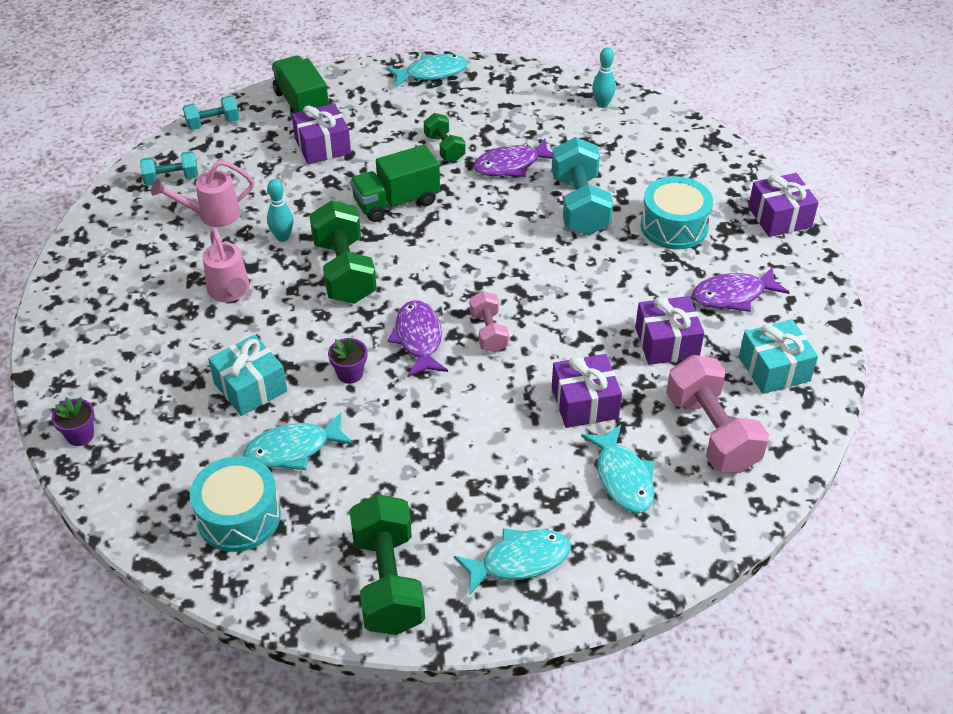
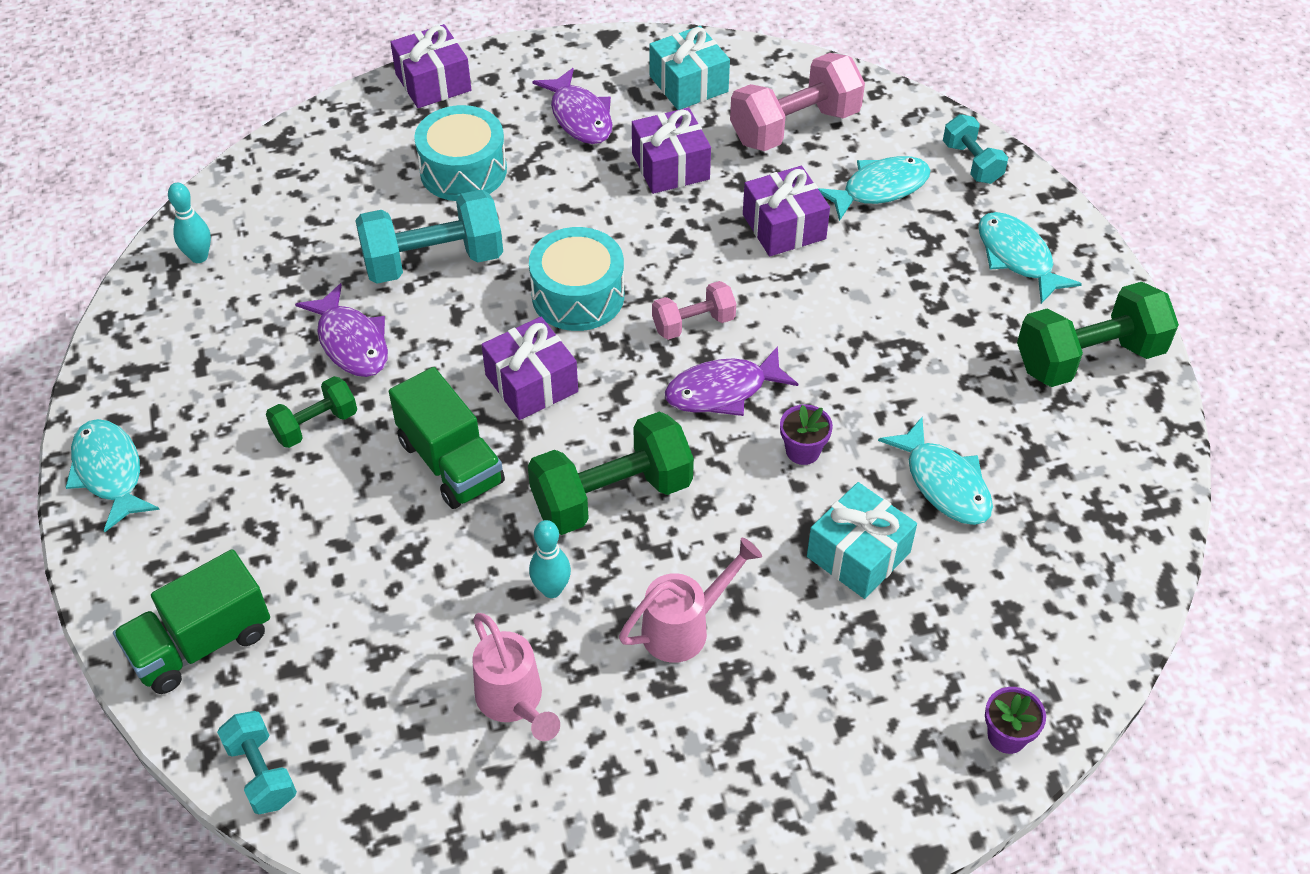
camera: 100 degrees left, 5 degrees up
turquoise dumbbell [140,151,198,185] -> turquoise dumbbell moved to [943,114,1008,184]
turquoise drum [190,456,281,552] -> turquoise drum moved to [529,227,624,331]
purple gift [292,103,351,165] -> purple gift moved to [482,317,578,420]

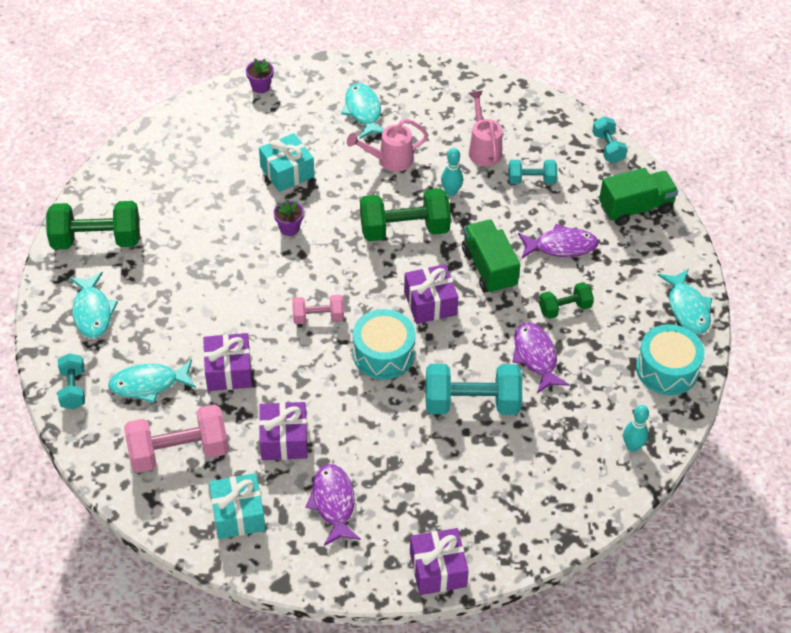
camera: 165 degrees left, 0 degrees up
turquoise drum [414,105,507,201] -> turquoise drum moved to [636,324,704,395]
purple fish [665,346,798,416] -> purple fish moved to [518,224,599,258]
turquoise fish [878,417,993,525] -> turquoise fish moved to [341,83,384,139]
none -> turquoise dumbbell [508,160,557,184]

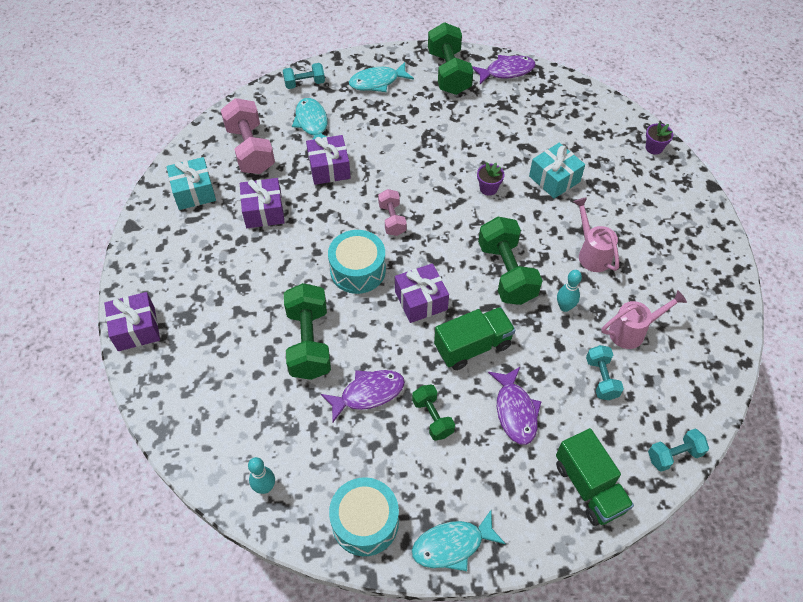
camera: 85 degrees right, 5 degrees up
purple fish [306,464,361,546] -> purple fish moved to [472,55,536,84]
turquoise fish [341,83,384,139] -> none
turquoise dumbbell [426,364,522,415] -> green dumbbell [284,283,331,380]

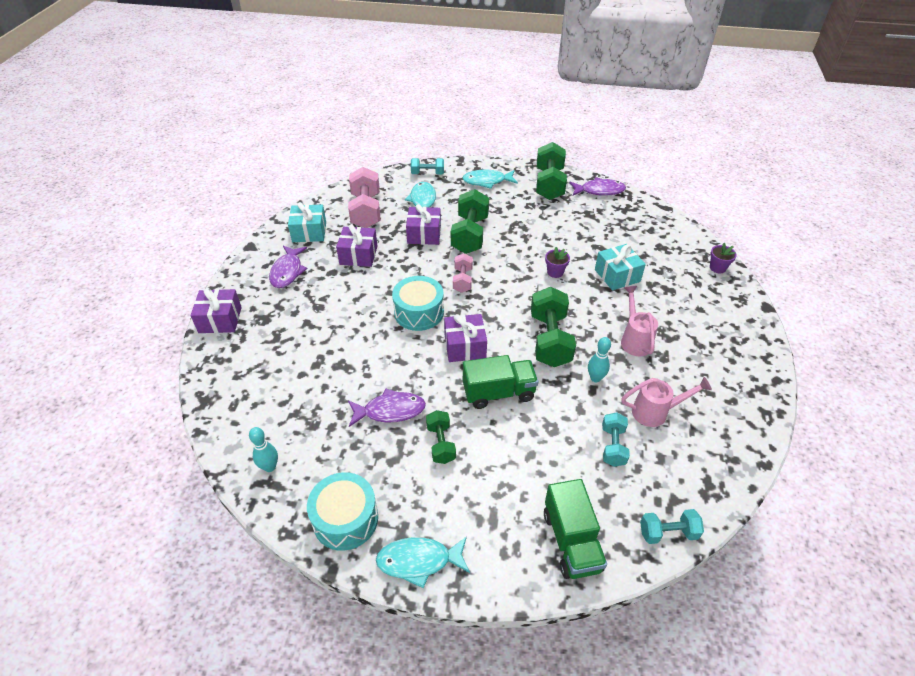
camera: 15 degrees right, 10 degrees down
green dumbbell [284,283,331,380] -> green dumbbell moved to [451,189,489,254]
purple fish [488,367,541,445] -> purple fish moved to [269,246,307,288]

